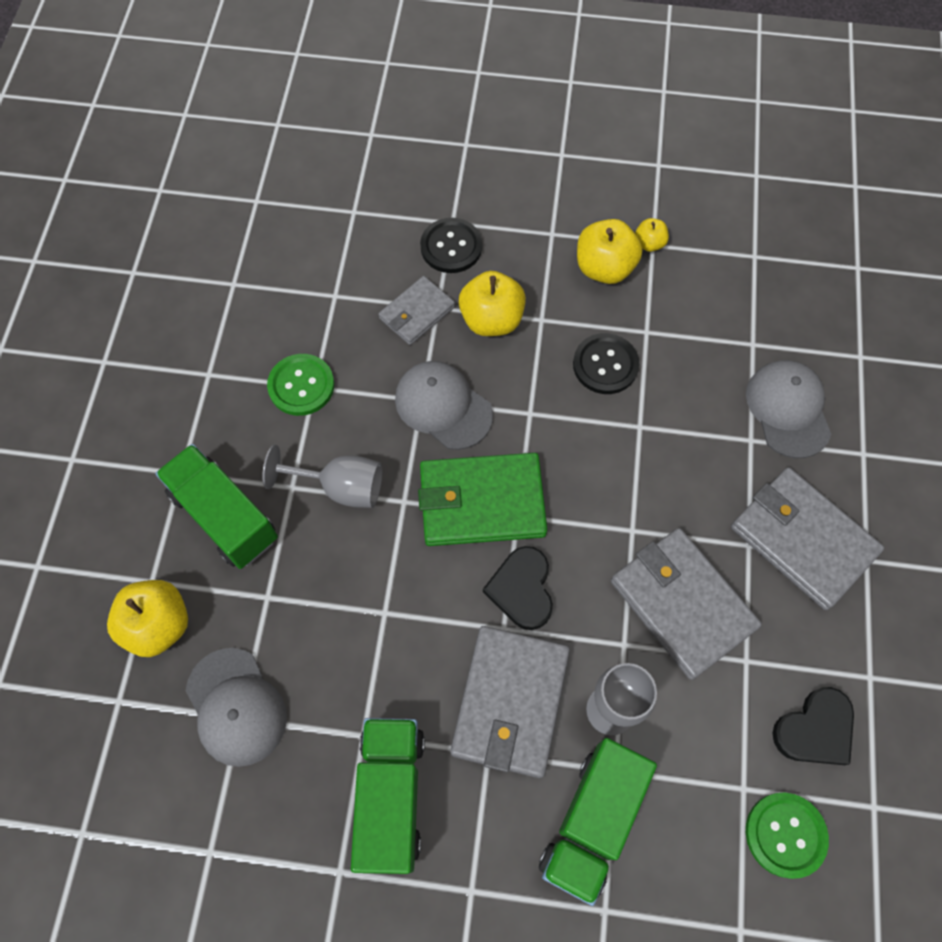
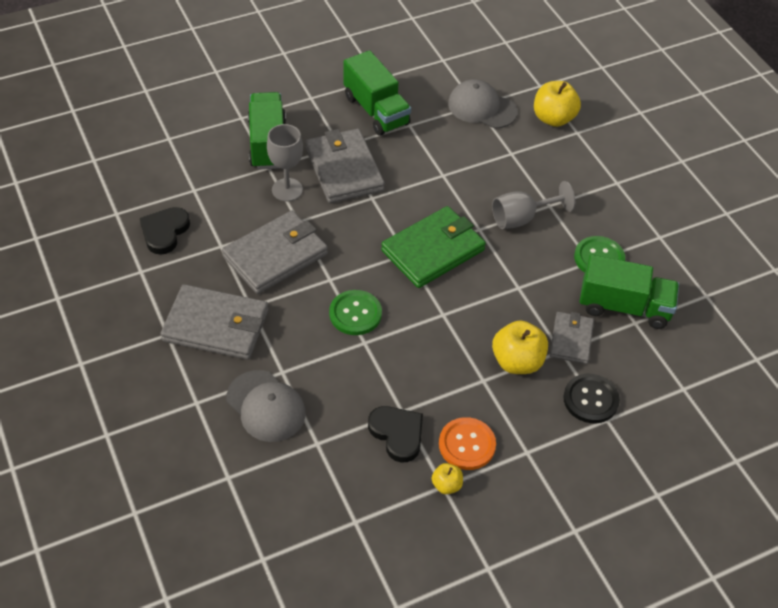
camera: 145 degrees right, 15 degrees down
green truck [155,444,278,569] -> green truck moved to [579,254,679,329]
grey cap [395,361,493,450] -> none
black heart [483,546,553,630] -> black heart moved to [368,406,423,462]
black button [573,333,639,394] -> none
yellow apple [577,219,642,284] -> orange button [439,417,496,470]
grey wallet [611,528,762,680] -> grey wallet turned 60 degrees counterclockwise [222,211,328,294]
green button [746,793,829,879] -> green button moved to [329,290,382,335]

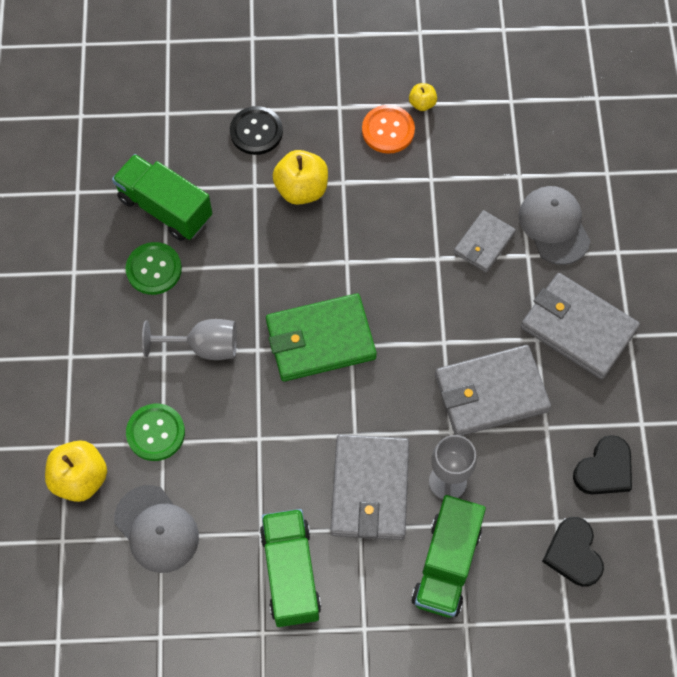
camera: 155 degrees left, 15 degrees up
green button [329,290,382,335] -> green button moved to [126,404,185,461]
black heart [368,406,423,462] -> black heart moved to [542,517,604,587]
grey wallet [550,312,594,364] -> grey wallet moved to [454,210,516,272]

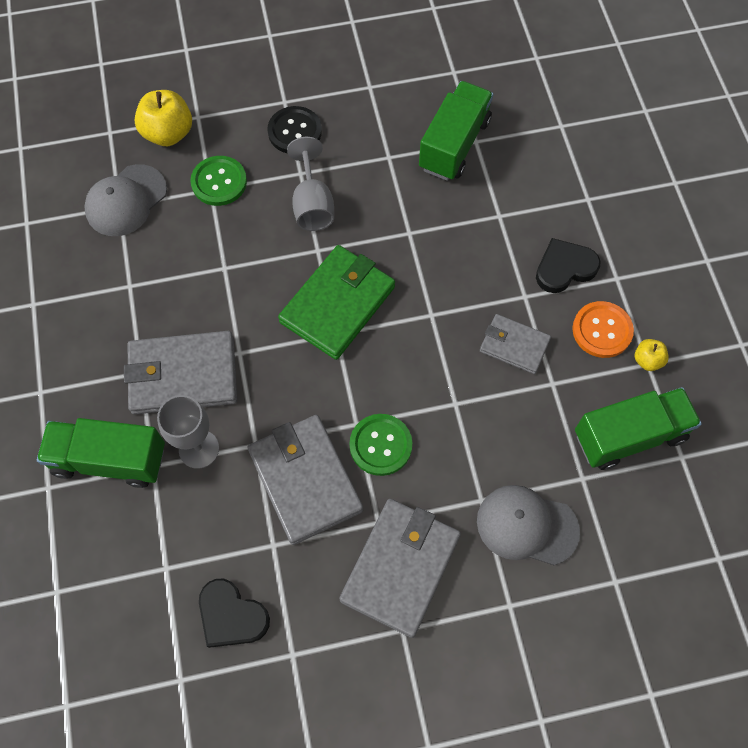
camera: 80 degrees right, 0 degrees up
green button [126,242,182,295] -> green button moved to [349,414,412,476]
black button [230,106,283,155] -> black button moved to [267,106,322,153]
green truck [260,509,321,627] -> green truck moved to [575,387,702,470]
green wallet [266,293,377,381] -> green wallet turned 60 degrees clockwise [278,245,395,360]
yellow apple [273,150,328,205] -> none
grey wallet [454,210,516,272] -> grey wallet moved to [480,314,551,374]
grey cap [519,186,590,265] -> grey cap turned 135 degrees counterclockwise [477,485,580,565]
black heart [542,517,604,587] -> black heart moved to [536,238,601,293]

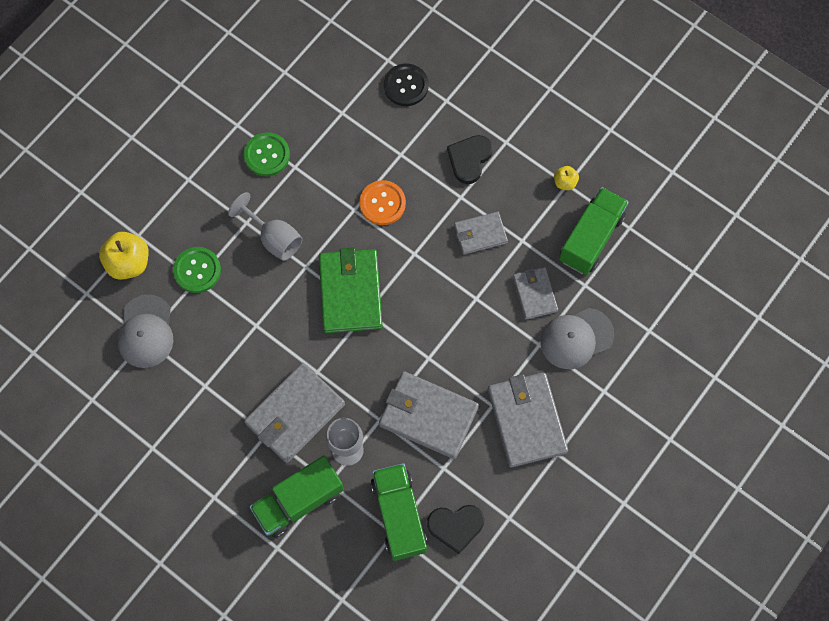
camera: 40 degrees left, 5 degrees up
black button [267,106,322,153] -> black button moved to [384,64,429,106]
green button [349,414,412,476] -> green button moved to [244,132,290,176]
green truck [419,81,493,181] -> green truck moved to [371,463,427,561]
orange button [572,301,634,358] -> orange button moved to [359,180,406,225]
none -> grey wallet [513,267,558,320]

